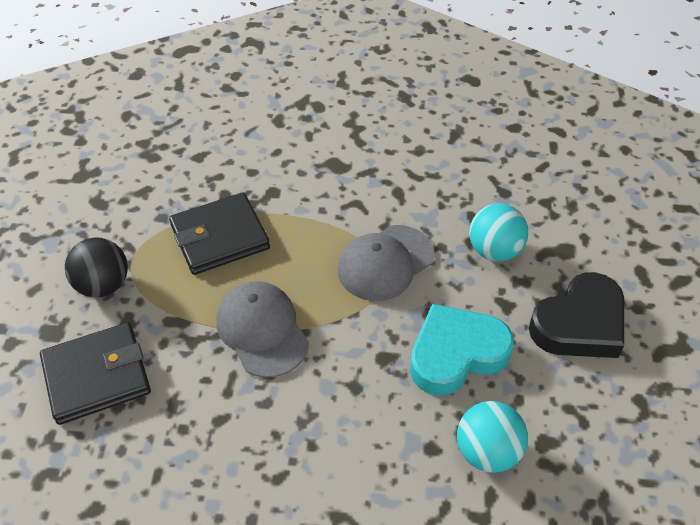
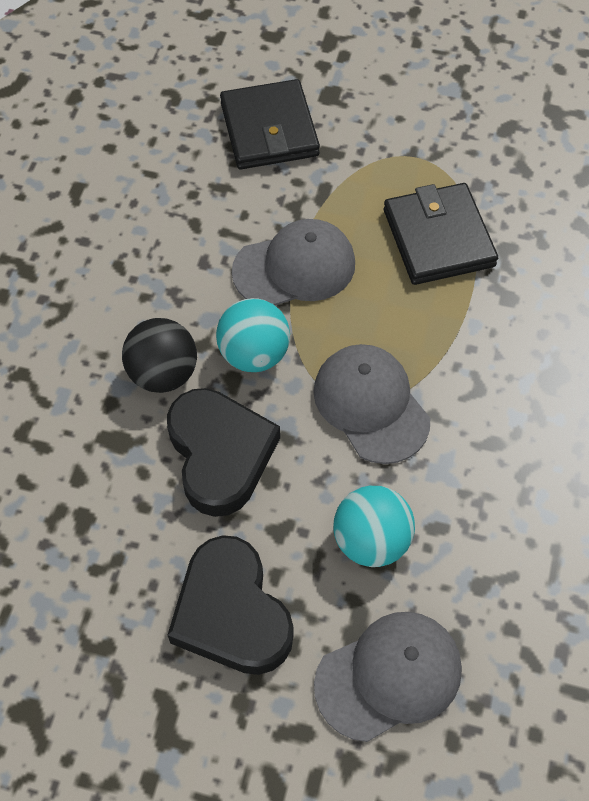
camera: 100 degrees right, 10 degrees up
black ball [65,237,128,297] -> black ball moved to [122,318,197,393]
turquoise heart [410,304,514,396] -> black heart [167,388,280,517]
turquoise ball [457,401,528,473] -> turquoise ball moved to [216,298,290,372]
none -> grey cap [314,612,462,742]

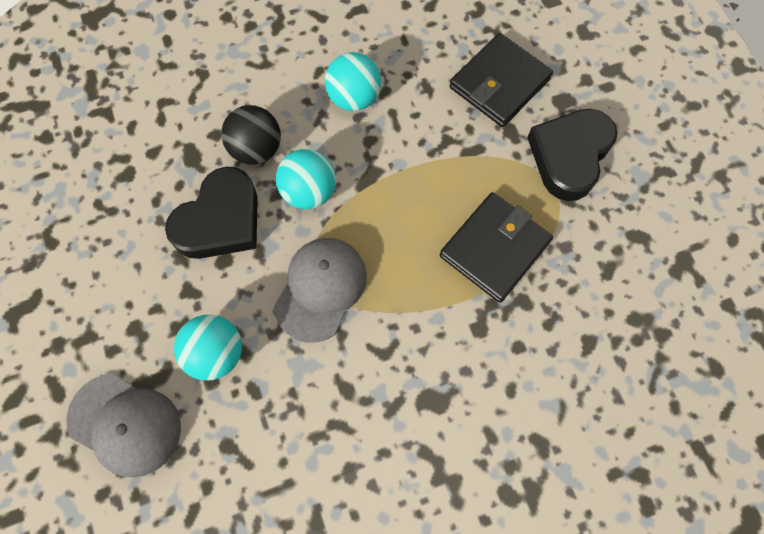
camera: 55 degrees right, 10 degrees up
black heart [168,535,294,675] -> black heart moved to [527,109,618,201]
grey cap [232,219,355,305] -> none
none -> turquoise ball [325,52,381,111]

